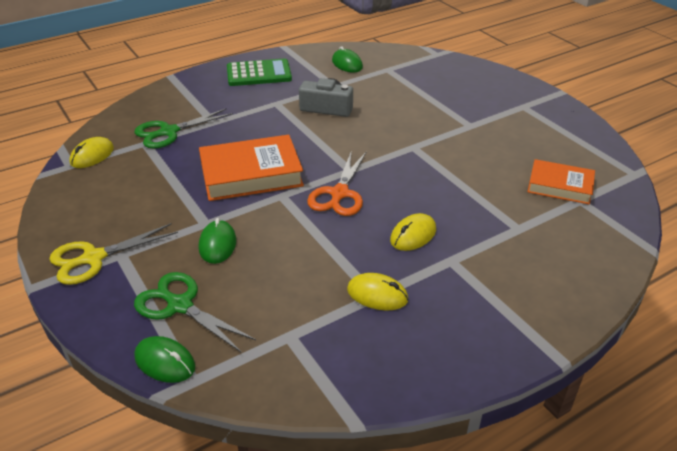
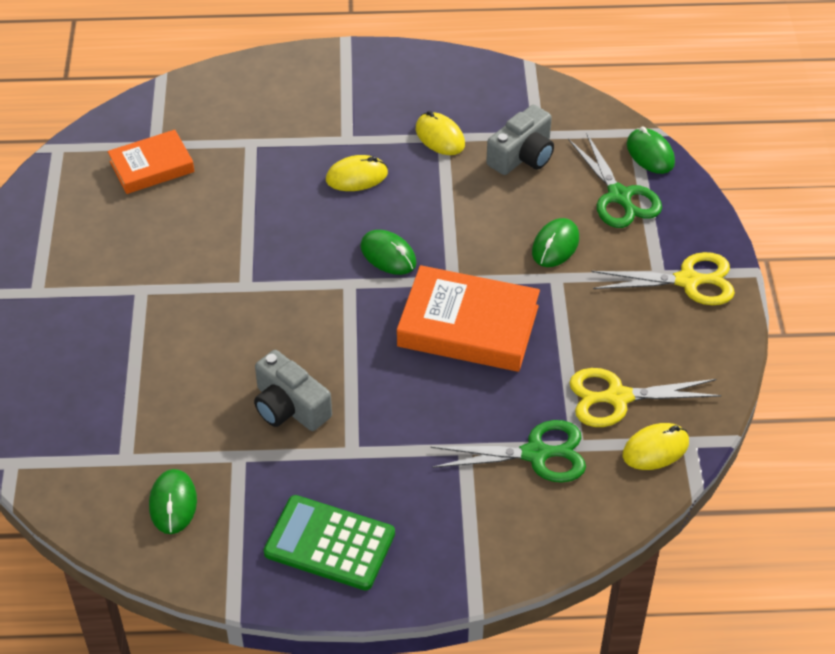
camera: 150 degrees left, 10 degrees up
orange scissors [307,150,367,216] -> green mouse [360,230,417,275]
orange book [527,159,595,205] -> orange book turned 75 degrees counterclockwise [108,130,195,194]
none -> grey camera [486,105,554,175]
none -> yellow scissors [569,368,722,427]

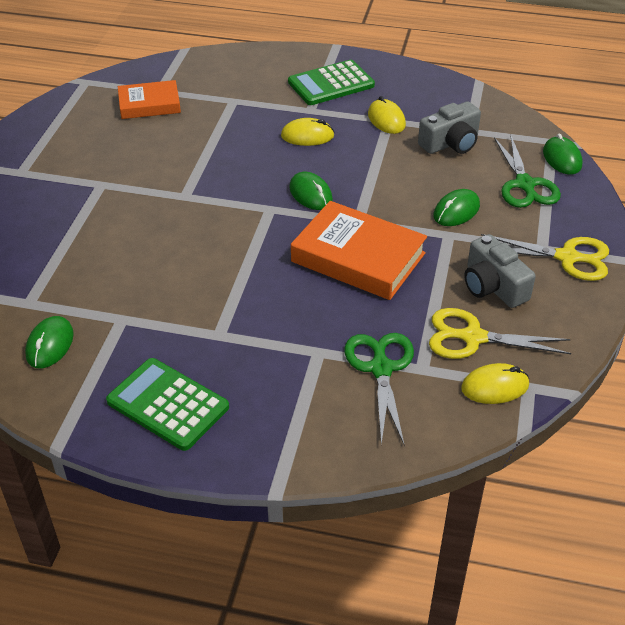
camera: 15 degrees right, 5 degrees down
grey camera [254,350,332,431] -> grey camera moved to [464,234,536,308]
green scissors [430,420,586,483] -> green scissors turned 105 degrees counterclockwise [345,333,414,445]
none -> green calculator [288,60,375,105]

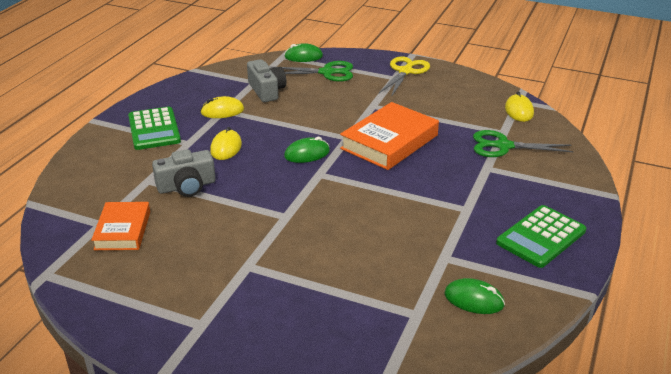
camera: 80 degrees left, 10 degrees down
yellow scissors [429,308,571,359] -> none
green mouse [433,189,480,226] -> none
grey camera [464,234,536,308] -> grey camera moved to [152,149,216,197]

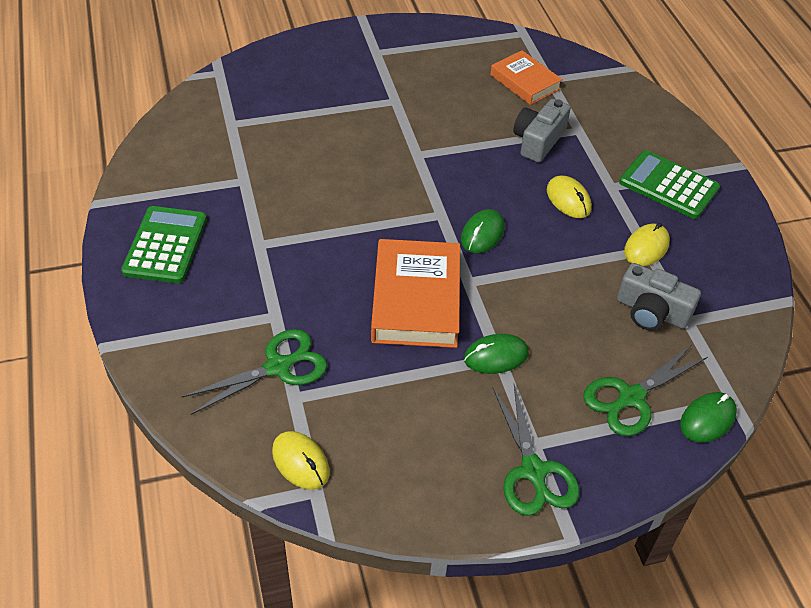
camera: 140 degrees right, 15 degrees up
yellow scissors [379,56,430,97] -> green scissors [493,384,580,516]
green mouse [444,278,505,314] -> green mouse moved to [464,334,529,374]

